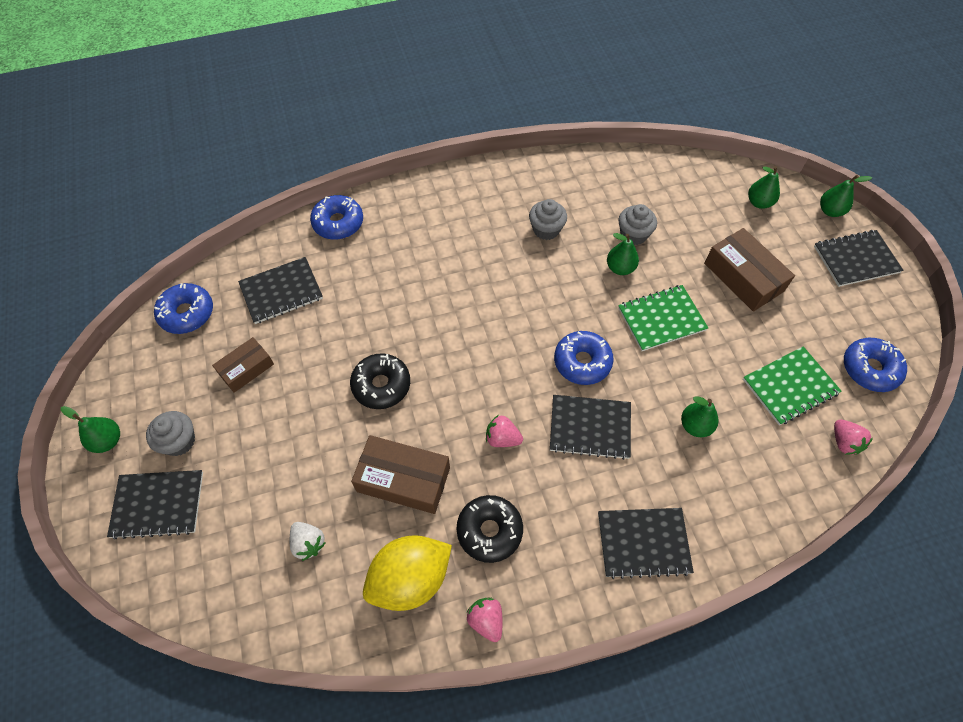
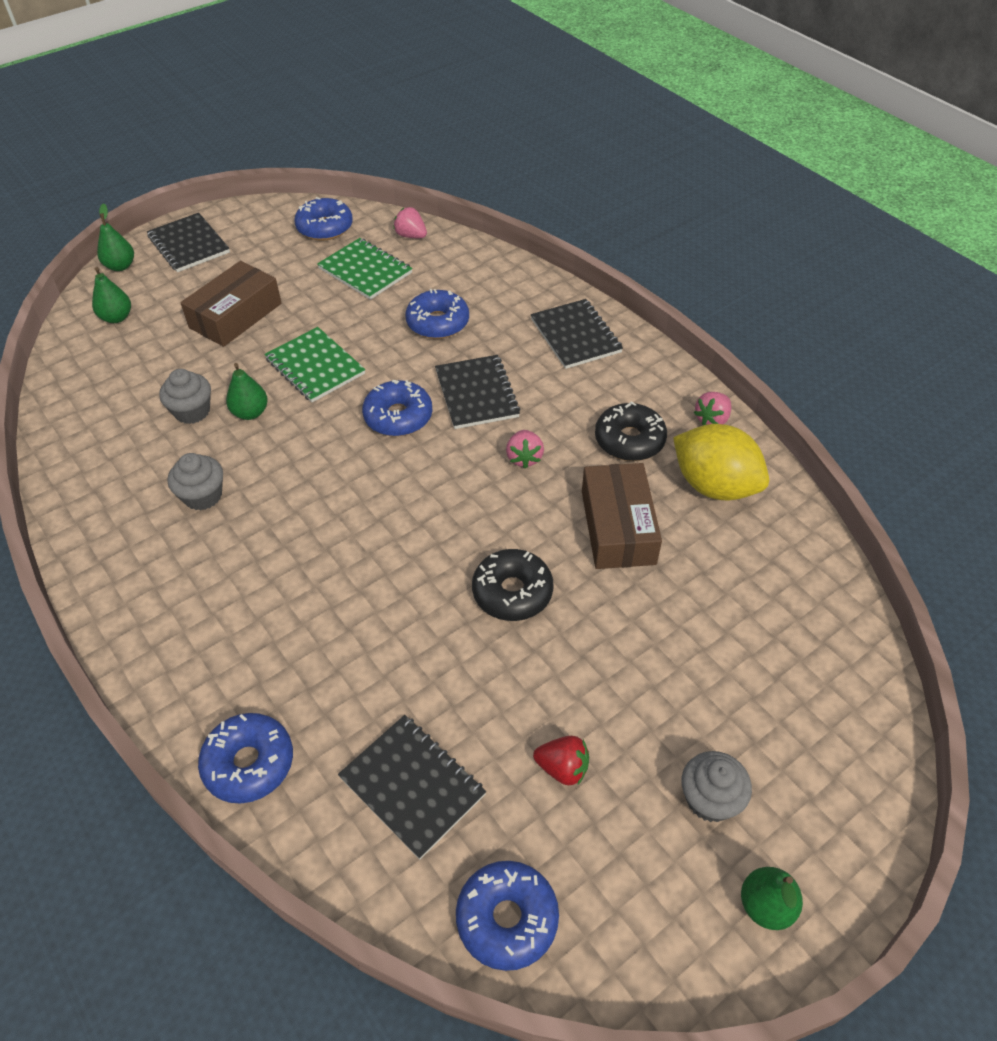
camera: 110 degrees left, 10 degrees down
black notebook [107,470,203,540] -> none
brown box [212,337,274,393] -> red strawberry [533,736,589,785]
white strawberry [290,522,326,561] -> none
green pear [681,396,718,437] -> blue donut [405,289,469,339]
pink strawberry [834,420,873,455] -> pink strawberry turned 105 degrees counterclockwise [393,207,427,238]

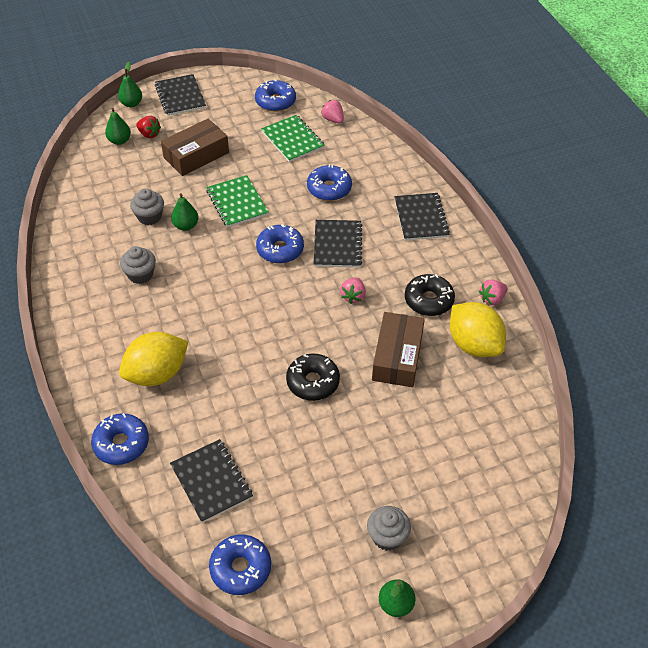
camera: 15 degrees right, 0 degrees up
red strawberry [533,736,589,785] -> red strawberry moved to [136,116,161,138]
none -> yellow lemon [119,332,188,386]

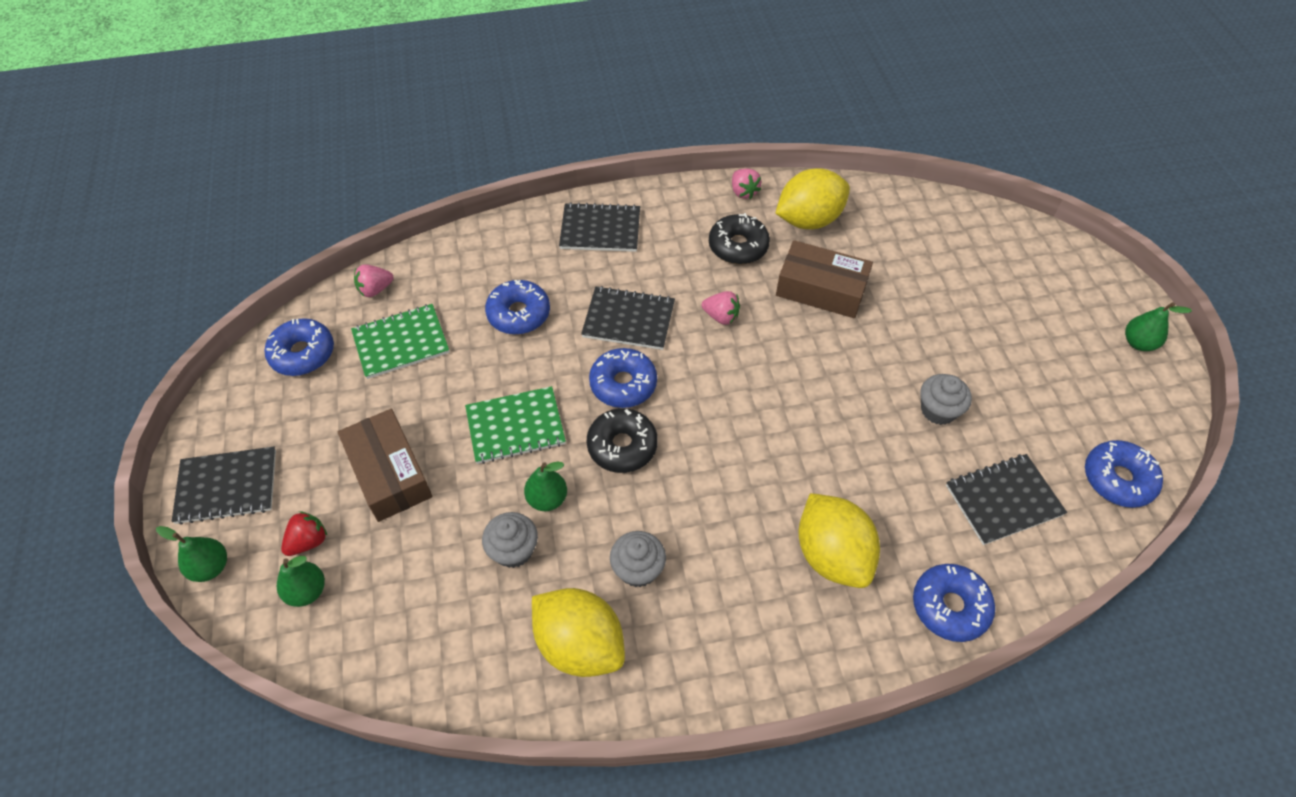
camera: 80 degrees left, 5 degrees up
black donut [286,354,340,401] -> black donut moved to [587,408,658,473]
grey cupcake [367,506,411,551] -> grey cupcake moved to [920,374,972,425]
none -> yellow lemon [532,588,625,677]

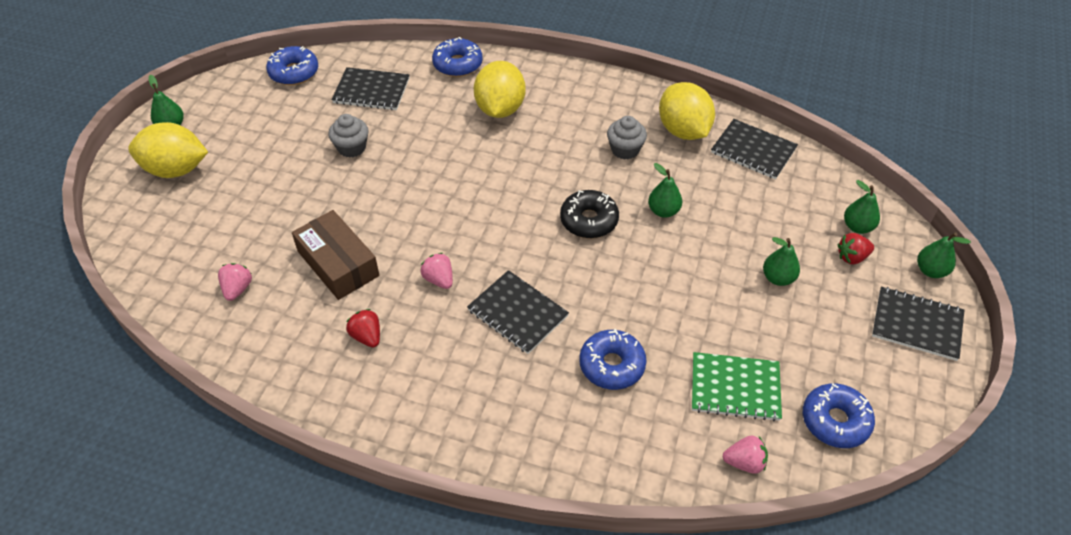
camera: 150 degrees left, 5 degrees down
brown box [338,409,432,522] -> green pear [763,237,800,286]
green notebook [465,386,566,464] -> none
grey cupcake [482,512,538,568] -> none
black notebook [559,202,640,252] -> black notebook moved to [711,119,798,180]
blue donut [589,348,657,408] -> none
black donut [709,213,770,264] -> red strawberry [346,309,380,348]
pink strawberry [732,169,762,199] -> pink strawberry moved to [218,263,252,301]
yellow lemon [775,168,850,229] -> yellow lemon moved to [128,122,208,178]

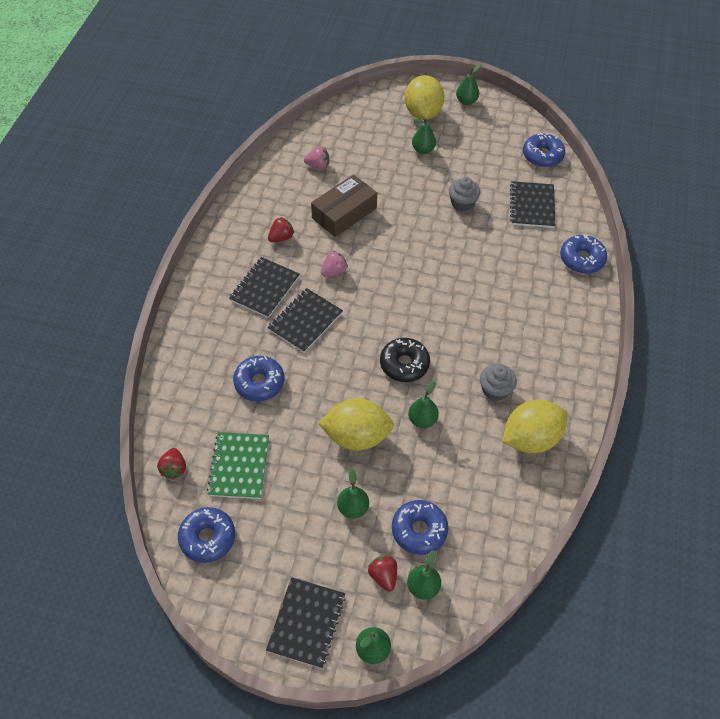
camera: 85 degrees right, 5 degrees up
yellow lemon [474,61,526,118] -> yellow lemon moved to [318,398,394,451]
black notebook [711,119,798,180] -> black notebook moved to [229,257,300,318]
pink strawberry [723,436,768,474] -> red strawberry [157,448,186,479]
none -> blue donut [392,500,448,555]
none -> green pear [412,118,436,154]

